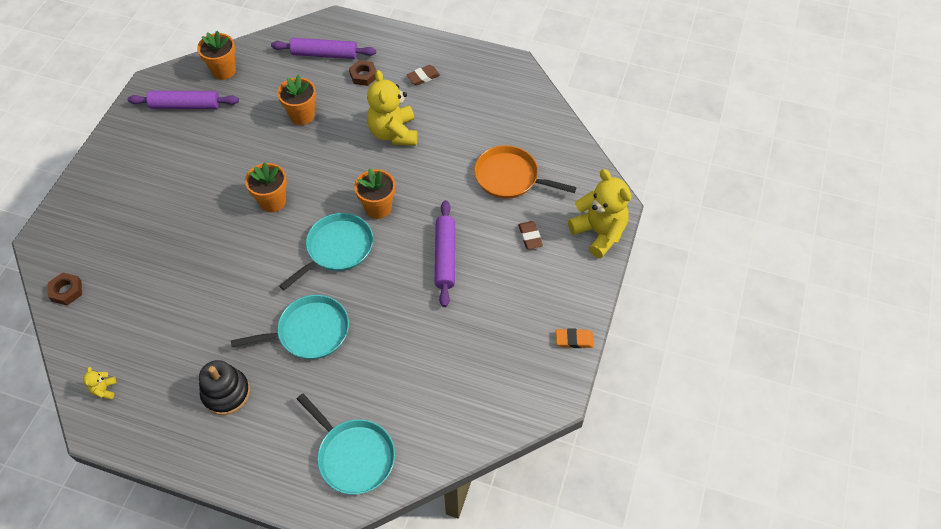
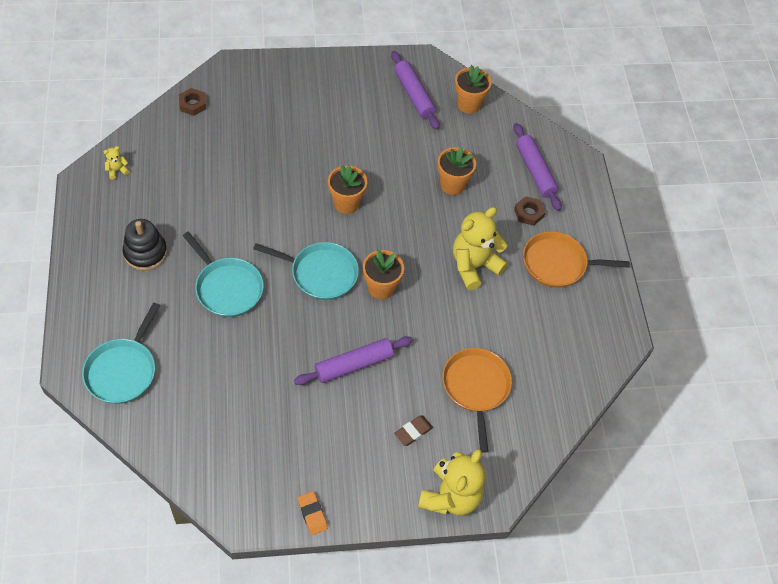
camera: 60 degrees right, 0 degrees up
brown eraser [407,65,440,85] -> orange pan [523,231,630,288]

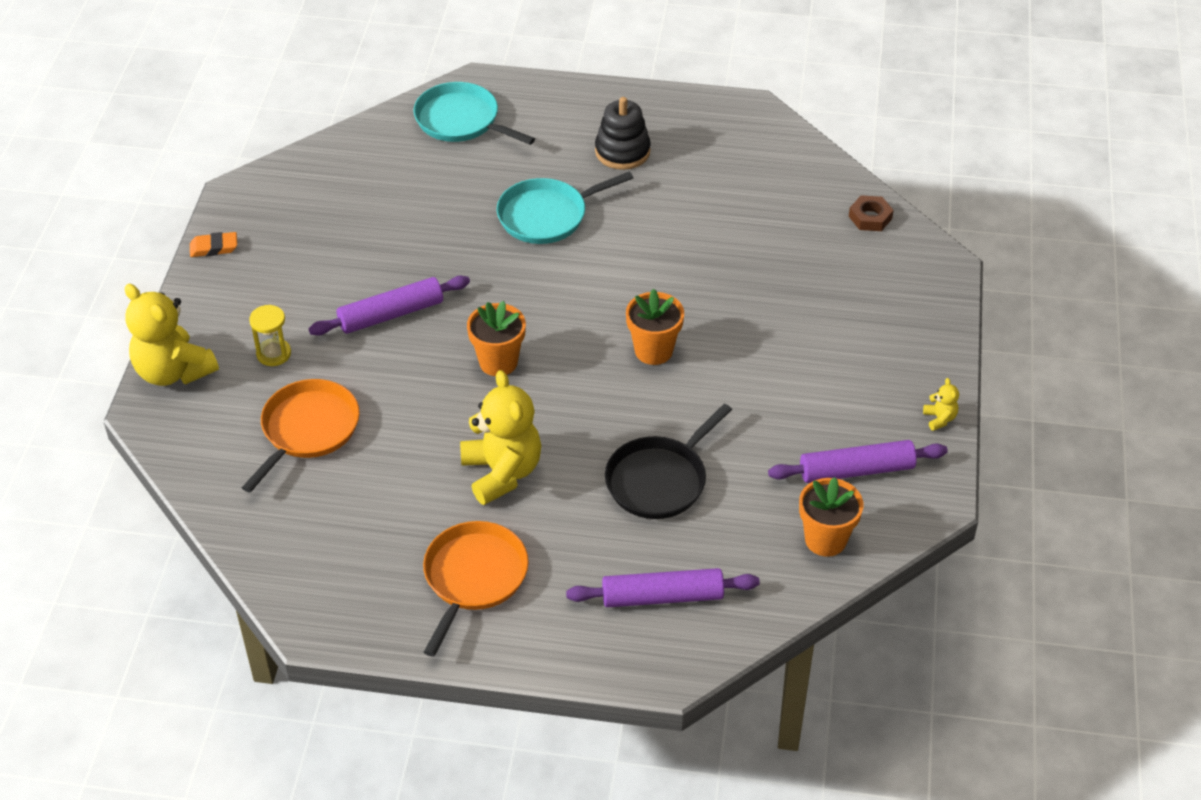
camera: 110 degrees right, 10 degrees down
yellow teddy bear [104,146,129,180] -> yellow teddy bear moved to [923,378,959,431]
turquoise pan [253,242,359,300] -> none
purple rolling pin [294,336,413,385] -> purple rolling pin turned 75 degrees clockwise [309,276,470,336]
brown eraser [394,415,433,446] -> yellow hourglass [249,305,291,366]
orange flower pot [438,147,476,195] -> black pan [605,404,732,519]
orange pan [442,348,512,453] -> orange pan turned 75 degrees counterclockwise [242,379,360,493]
brown nut [514,196,546,226] -> none

